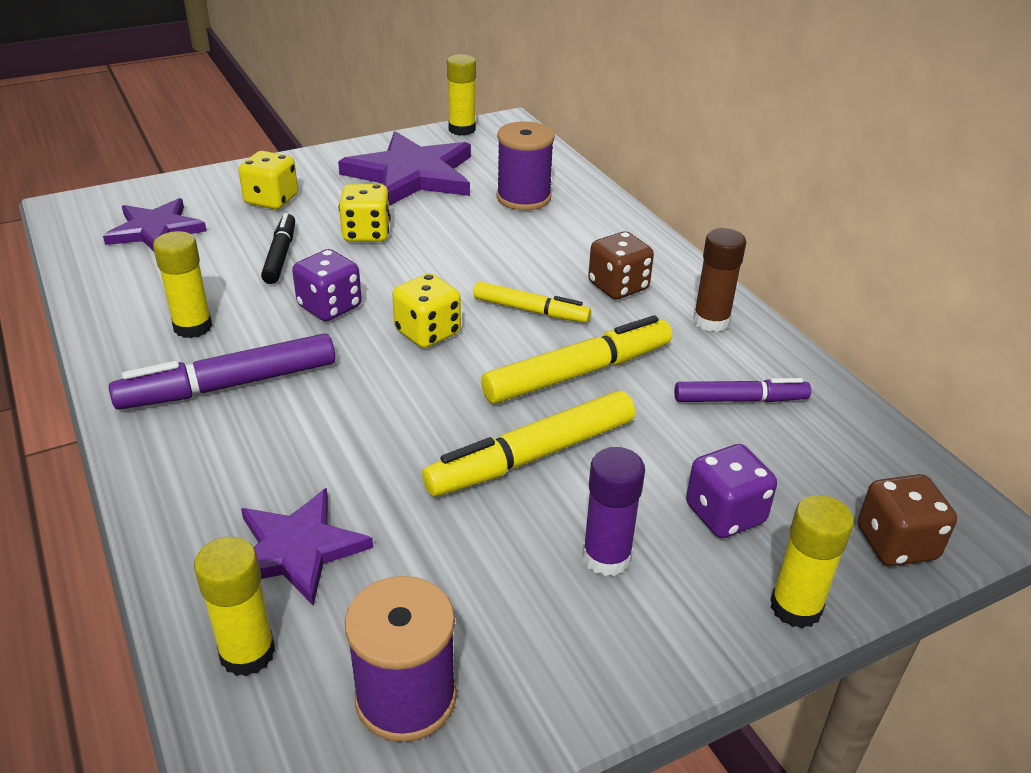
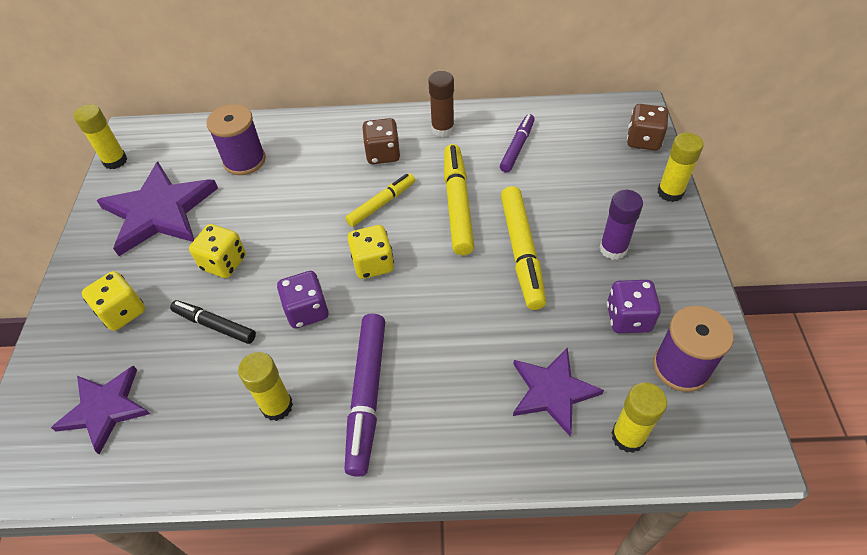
camera: 60 degrees left, 15 degrees up
purple dice [686,444,777,538] -> purple dice moved to [607,280,661,333]

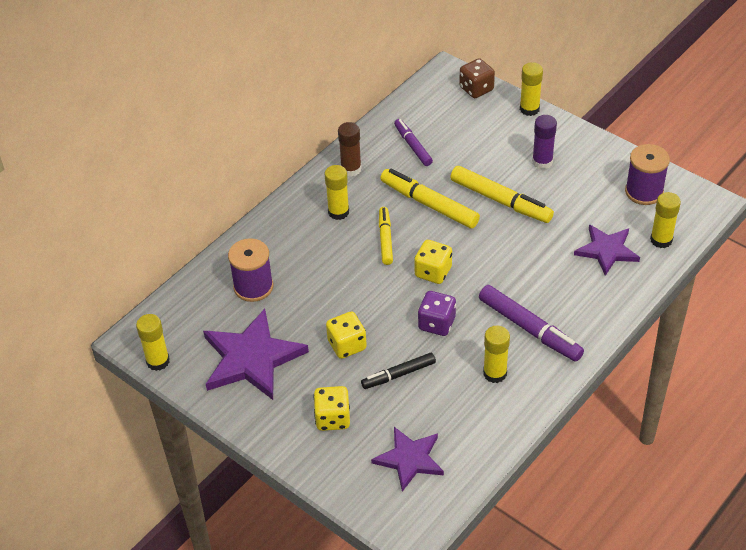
camera: 50 degrees left, 5 degrees down
brown dice [362,118,400,164] -> yellow glue stick [325,165,349,220]
purple dice [607,280,661,333] -> none

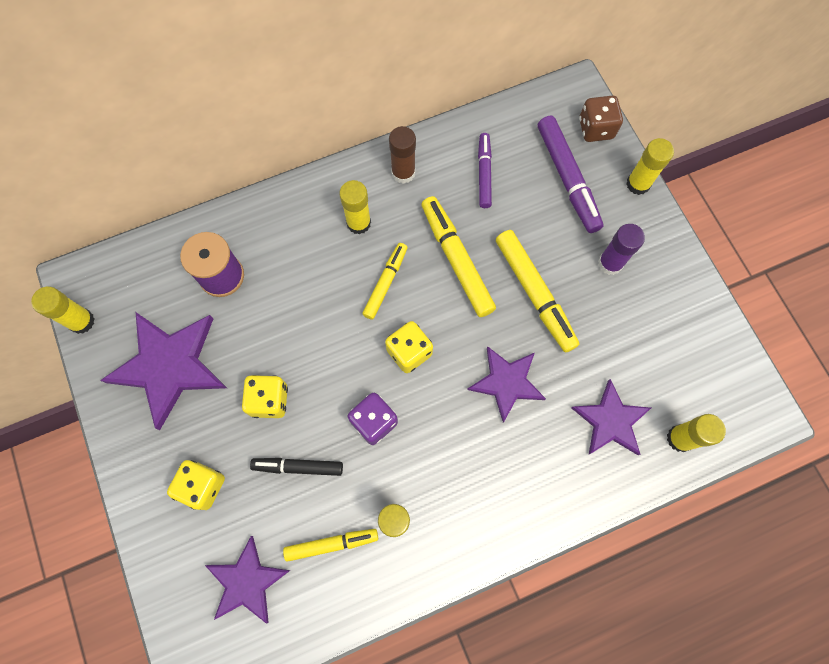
camera: 25 degrees right, 25 degrees up
purple marker [479,285,584,362] -> purple marker moved to [538,116,603,233]
purple spool [625,144,670,205] -> none
none -> yellow marker [283,529,378,562]
none -> purple star [467,346,546,423]

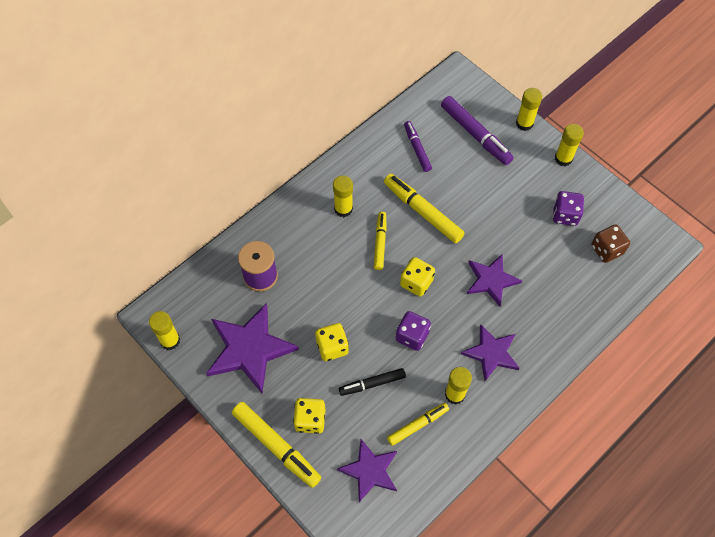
camera: 20 degrees left, 10 degrees down
brown glue stick [389,126,416,184] -> none
yellow marker [496,230,579,352] -> yellow marker moved to [232,402,321,488]
purple star [571,379,651,455] -> purple star moved to [461,324,520,381]
brown dice [579,96,623,142] -> brown dice moved to [591,224,630,263]
purple glue stick [598,224,645,275] -> none
yellow glue stick [667,414,726,452] -> yellow glue stick moved to [555,124,584,166]
none -> purple dice [553,191,584,226]

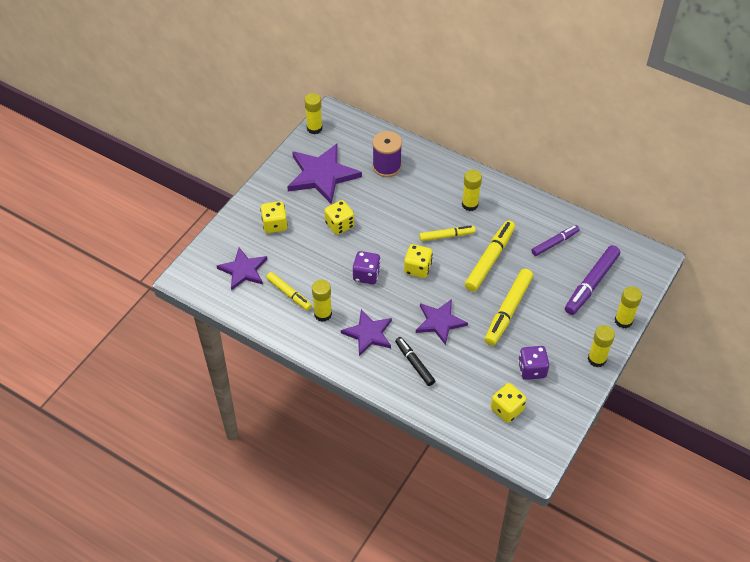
camera: 75 degrees right, 10 degrees down
yellow marker [232,402,321,488] -> yellow marker moved to [485,269,533,346]
black marker [339,368,406,396] -> black marker moved to [395,337,435,386]
brown dice [591,224,630,263] -> yellow dice [491,383,527,423]

